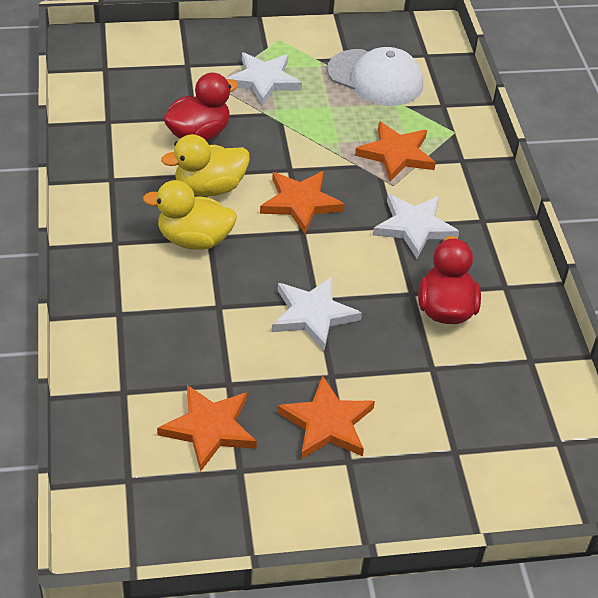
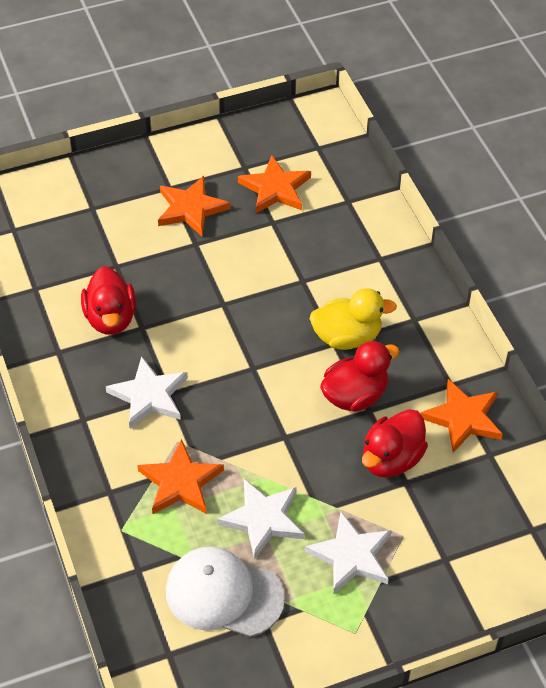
camera: 170 degrees right, 5 degrees up
yellow duck [161,134,250,196] -> red duck [320,341,399,412]
orange star [260,171,345,234] -> orange star moved to [420,379,503,453]
white star [272,277,362,351] -> white star moved to [217,479,304,559]

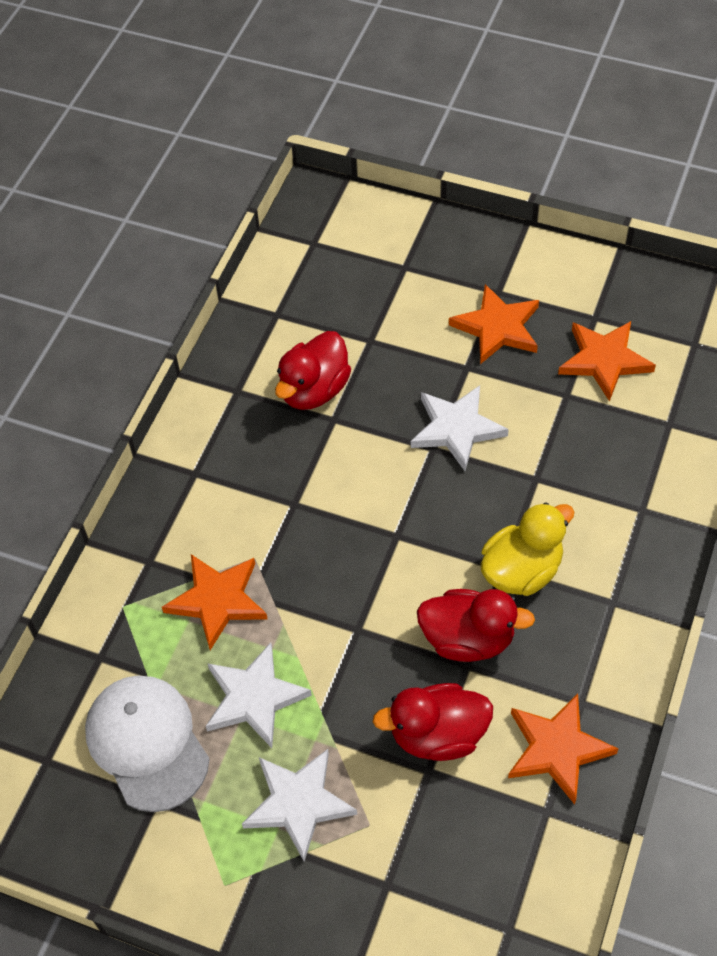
camera: 45 degrees right, 5 degrees up
white star [106,356,187,428] -> white star moved to [411,385,509,471]
yellow duck [310,288,397,350] -> yellow duck turned 75 degrees counterclockwise [481,502,574,596]

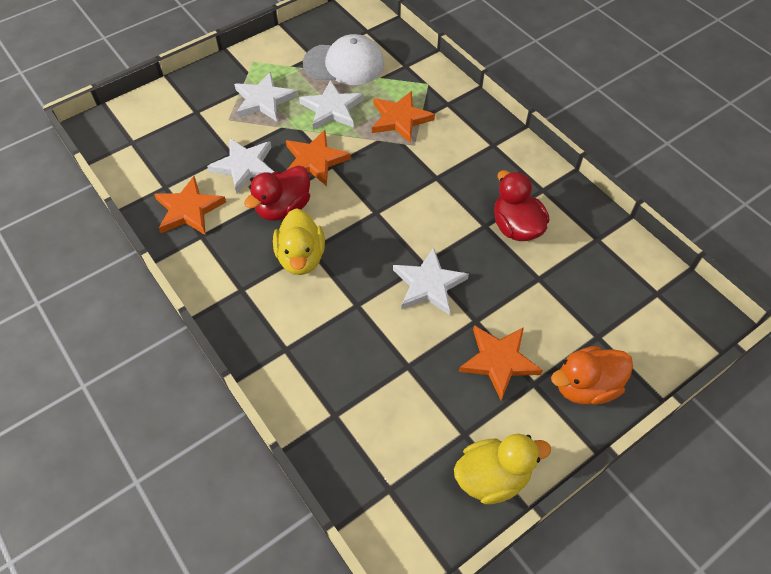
camera: 120 degrees right, 0 degrees up
red duck [373,683,493,761] -> white star [207,138,274,194]
orange star [558,321,656,402] -> orange star moved to [286,130,351,186]
none -> yellow duck [454,434,551,505]
none -> orange duck [551,346,633,405]

